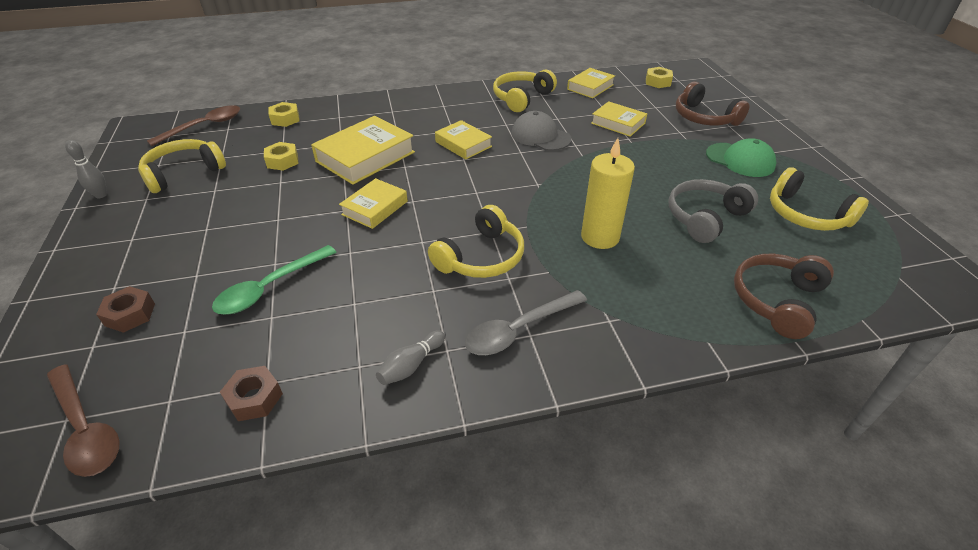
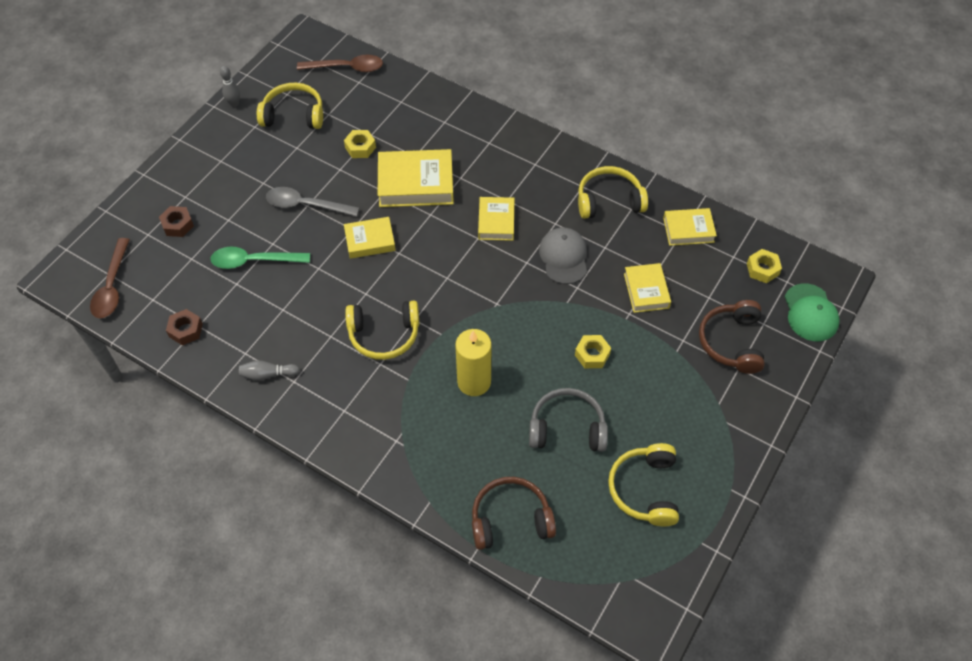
camera: 45 degrees right, 15 degrees up
yellow nut [269,102,300,127] -> yellow nut moved to [575,335,611,368]
grey spoon [465,290,587,355] -> grey spoon moved to [266,187,359,217]
green cap [706,138,776,177] -> green cap moved to [785,283,840,341]

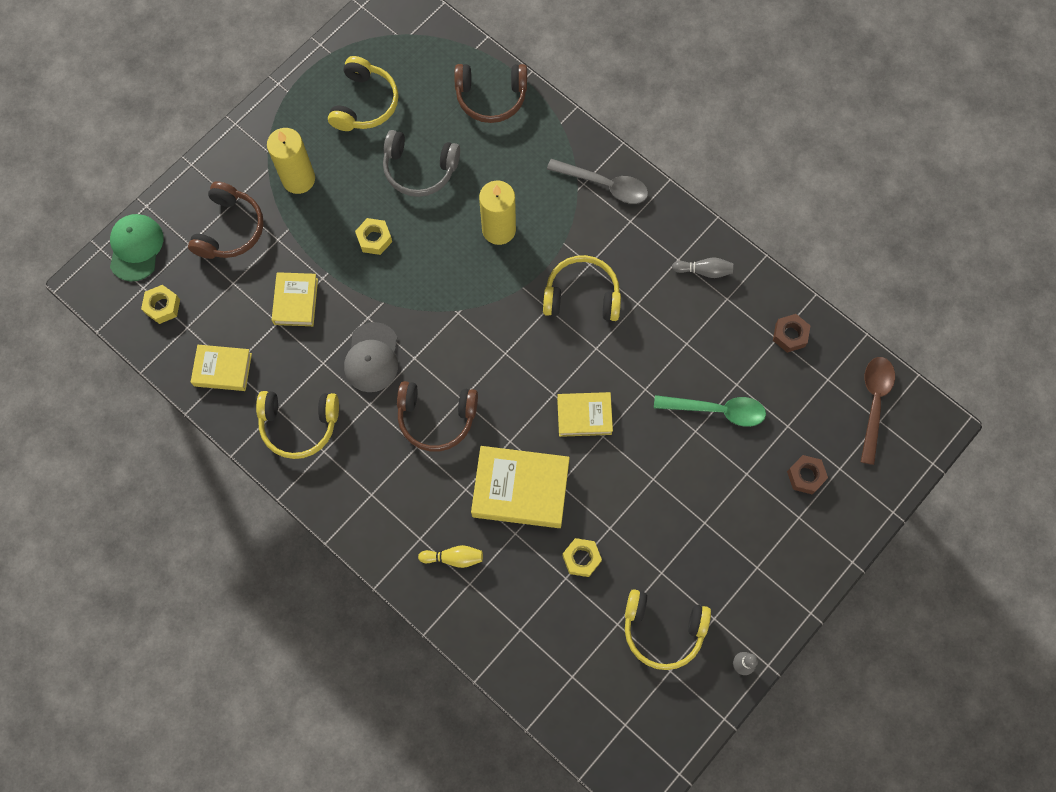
camera: 170 degrees left, 15 degrees up
grey spoon [266,187,359,217] -> grey spoon moved to [547,159,648,204]
brown spoon [297,55,383,72] -> none
yellow book [478,197,515,241] -> brown headphones [397,381,478,452]
none -> yellow candle [267,128,315,194]
none -> yellow bowling pin [418,545,483,568]

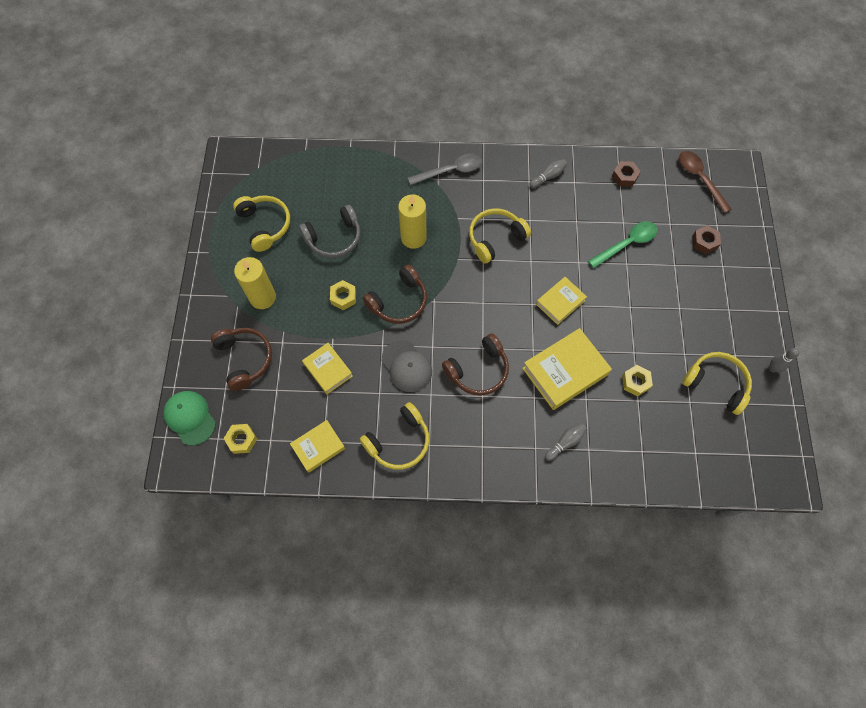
camera: 40 degrees left, 5 degrees down
yellow bowling pin [418,545,483,568] -> grey bowling pin [545,423,587,461]
brown headphones [455,64,527,123] -> brown headphones moved to [363,265,427,324]
yellow headphones [625,589,711,670] -> yellow headphones turned 120 degrees counterclockwise [682,352,752,415]

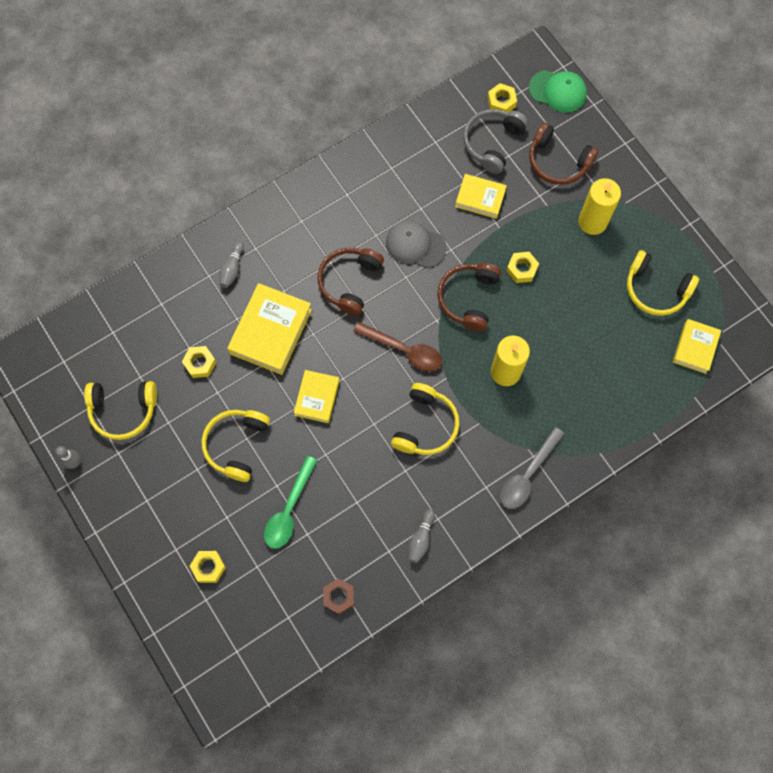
camera: 145 degrees right, 5 degrees up
yellow book [290,420,345,473] -> yellow book moved to [673,319,721,374]
grey headphones [299,205,360,258] -> grey headphones moved to [463,109,528,174]
yellow headphones [360,402,429,470] -> yellow headphones moved to [201,410,270,482]
brown spoon [679,151,732,213] -> brown spoon moved to [353,322,442,372]
brown nut [692,225,721,254] -> yellow nut [190,551,226,583]

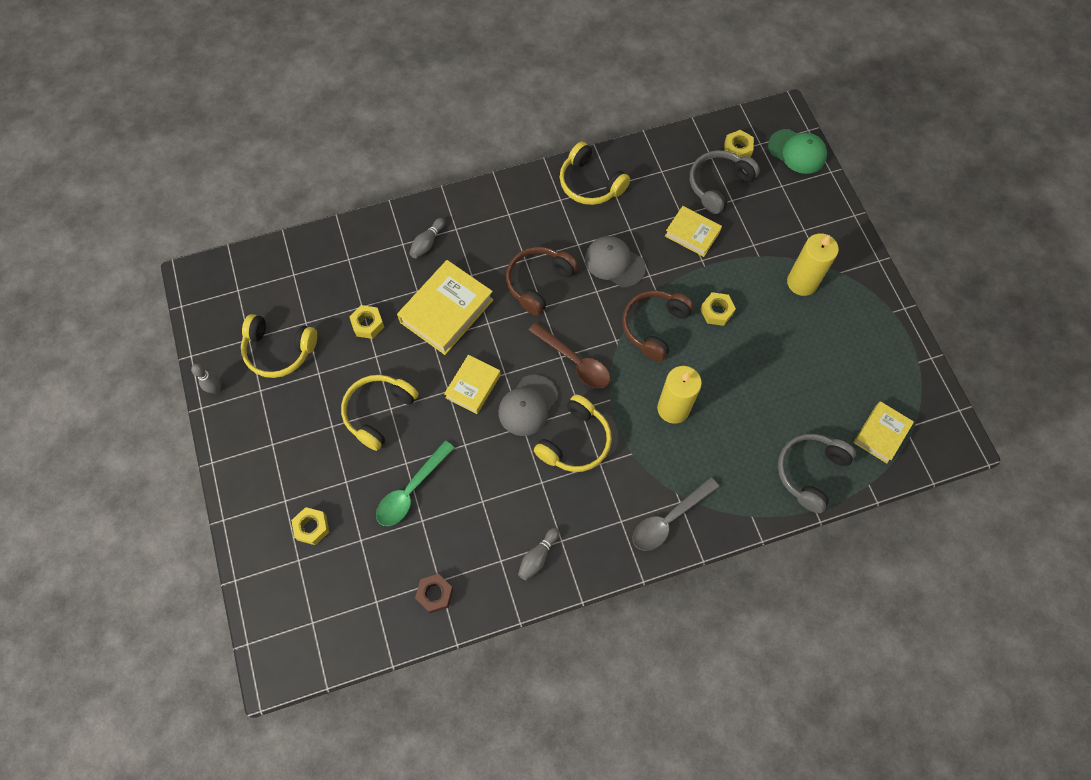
camera: 15 degrees right, 5 degrees down
brown headphones [529,123,599,185] -> none
yellow headphones [627,250,699,316] -> yellow headphones moved to [560,142,630,205]
none -> grey cap [498,375,558,436]
none -> grey headphones [778,434,856,513]

